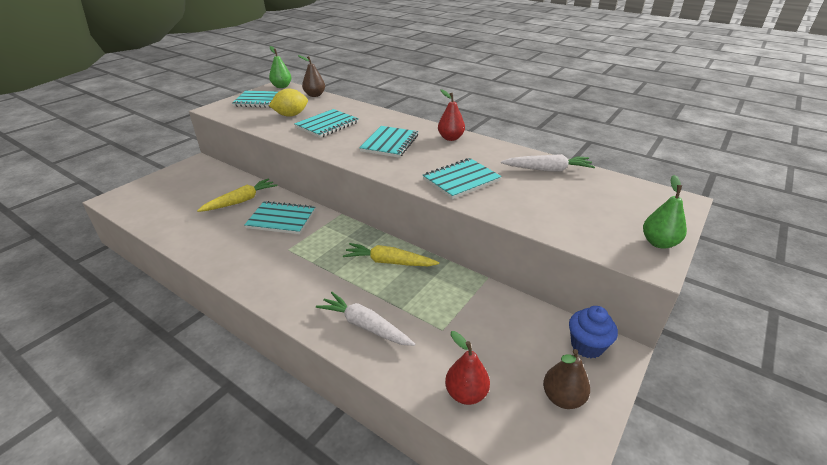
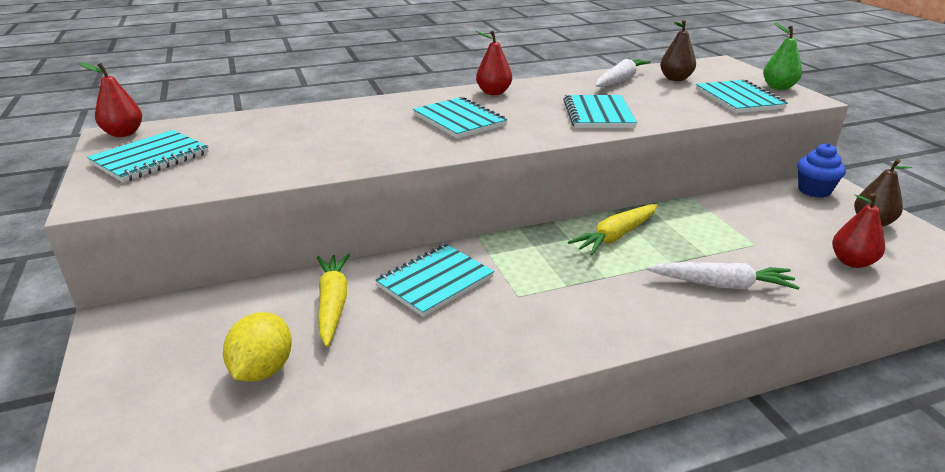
camera: 55 degrees left, 5 degrees down
green pear [269,46,291,88] -> red pear [79,62,142,137]
yellow lemon [269,89,308,117] -> yellow lemon moved to [223,312,292,381]
turquoise notebook [294,109,359,138] -> turquoise notebook moved to [696,79,788,113]
brown pear [298,55,325,97] -> brown pear moved to [660,20,696,81]
white carrot [316,292,415,346] -> white carrot turned 150 degrees counterclockwise [646,262,800,290]

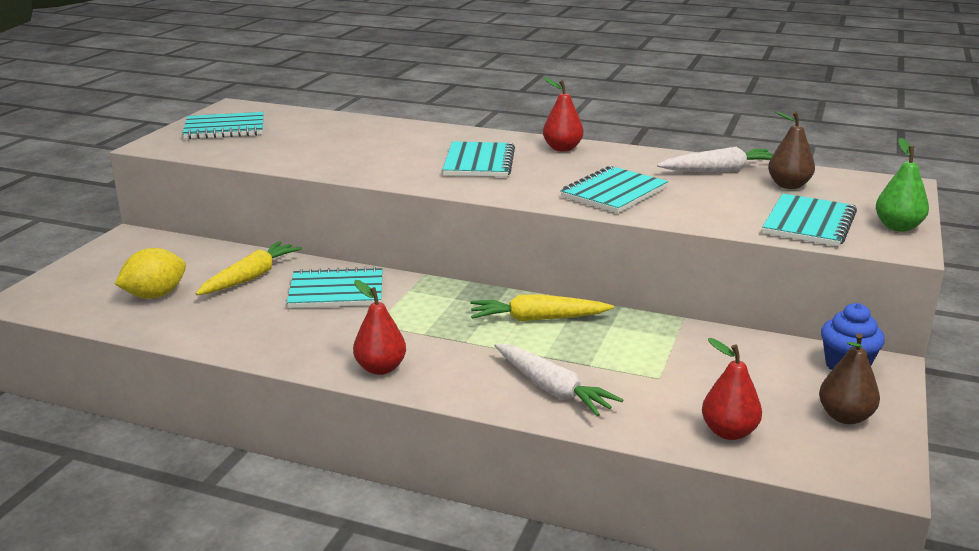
camera: 40 degrees right, 5 degrees down
red pear [79,62,142,137] -> red pear moved to [353,280,406,375]

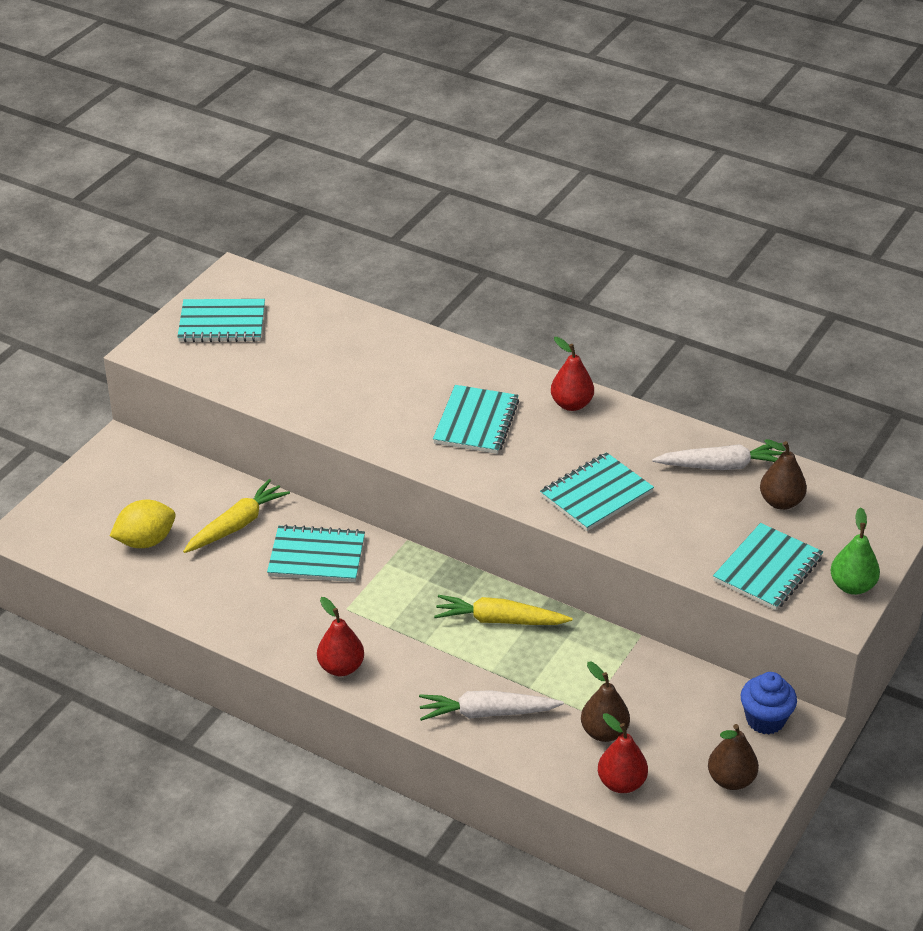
camera: 10 degrees right, 15 degrees up
white carrot [494,343,623,416] -> white carrot turned 120 degrees clockwise [419,690,564,721]
none -> brown pear [581,662,630,742]

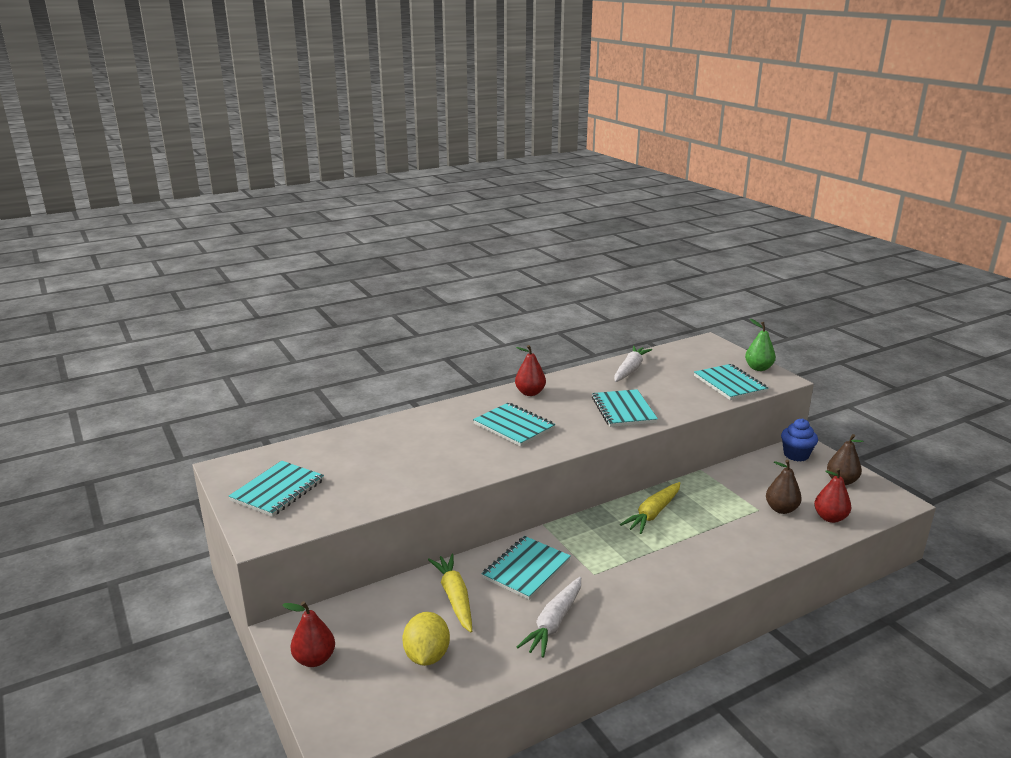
camera: 60 degrees left, 15 degrees down
red pear [317,597,364,676] -> red pear moved to [282,601,335,667]
white carrot [419,690,564,721] -> white carrot moved to [517,577,581,658]
brown pear [760,439,807,510] -> none

